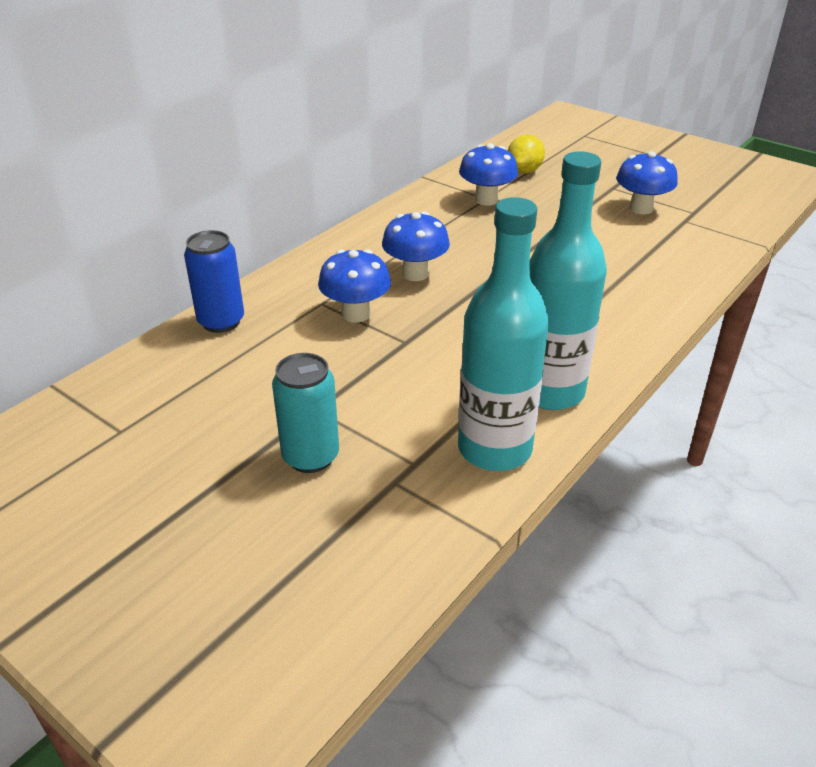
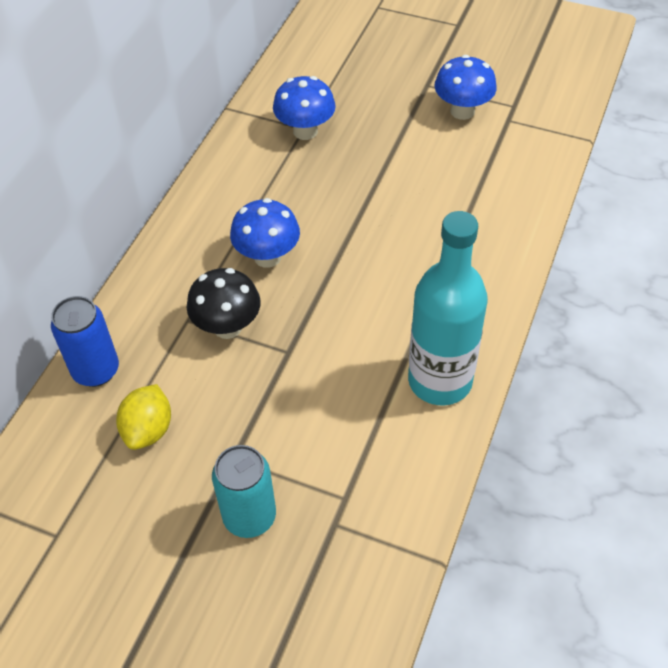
camera: 15 degrees left, 15 degrees up
blue mushroom [318,249,391,323] -> black mushroom [187,268,261,339]
turquoise bottle [458,197,549,471] -> none
yellow lemon [508,135,545,174] -> yellow lemon moved to [116,384,171,450]

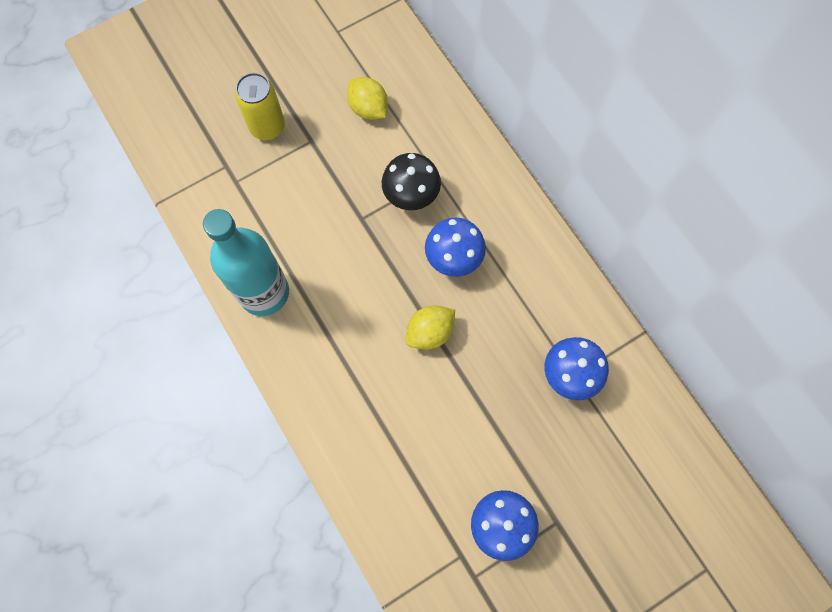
camera: 125 degrees right, 20 degrees up
blue can [51,296,119,387] -> none
turquoise can [212,445,276,538] -> yellow can [235,73,285,140]
none -> yellow lemon [406,306,455,350]

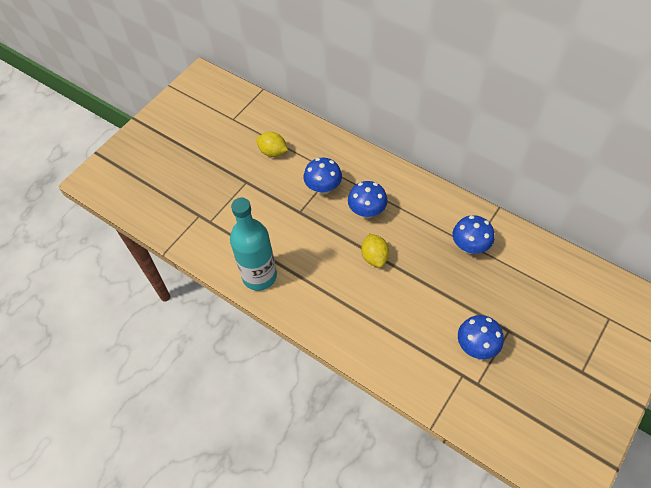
camera: 20 degrees left, 15 degrees down
yellow can [235,73,285,140] -> none
black mushroom [382,153,441,210] -> blue mushroom [304,158,342,195]
yellow lemon [406,306,455,350] -> yellow lemon turned 45 degrees counterclockwise [361,234,389,267]

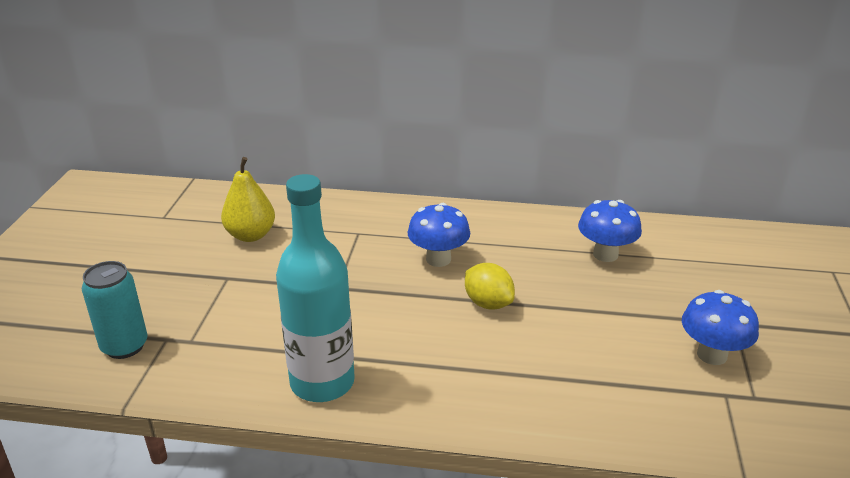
camera: 30 degrees left, 25 degrees down
yellow lemon [256,132,288,157] -> yellow pear [221,157,275,242]
blue mushroom [304,158,342,195] -> none
none -> turquoise can [82,261,148,359]

